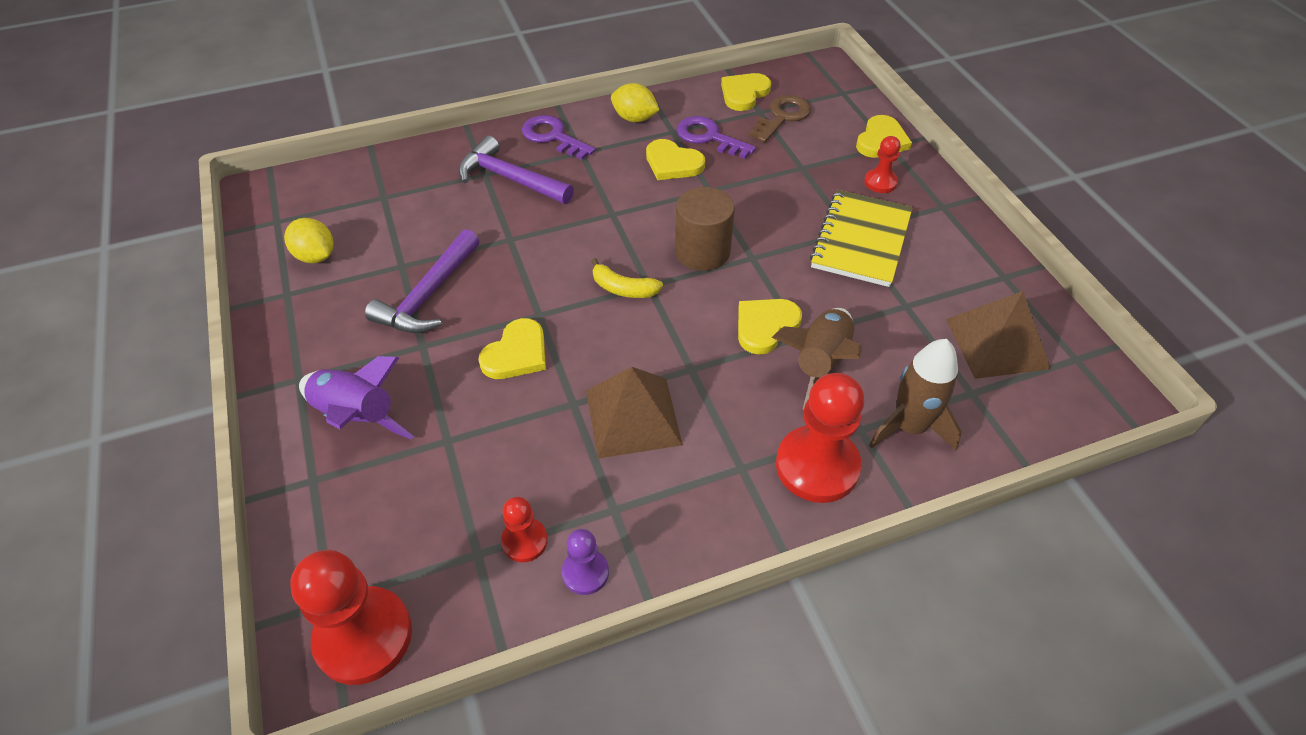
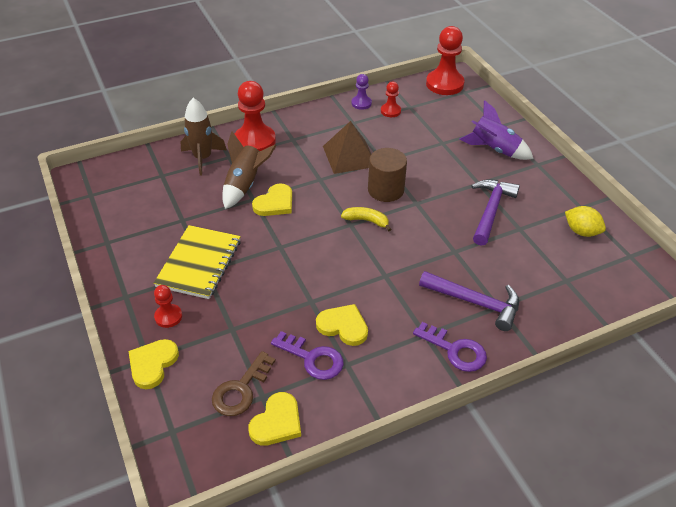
camera: 175 degrees right, 5 degrees down
yellow heart [479,318,546,379] -> none
yellow lemon [611,83,659,122] -> none
brown cylinder [675,187,735,271] -> brown cylinder moved to [368,148,407,202]
brown pyramid [946,291,1051,379] -> none

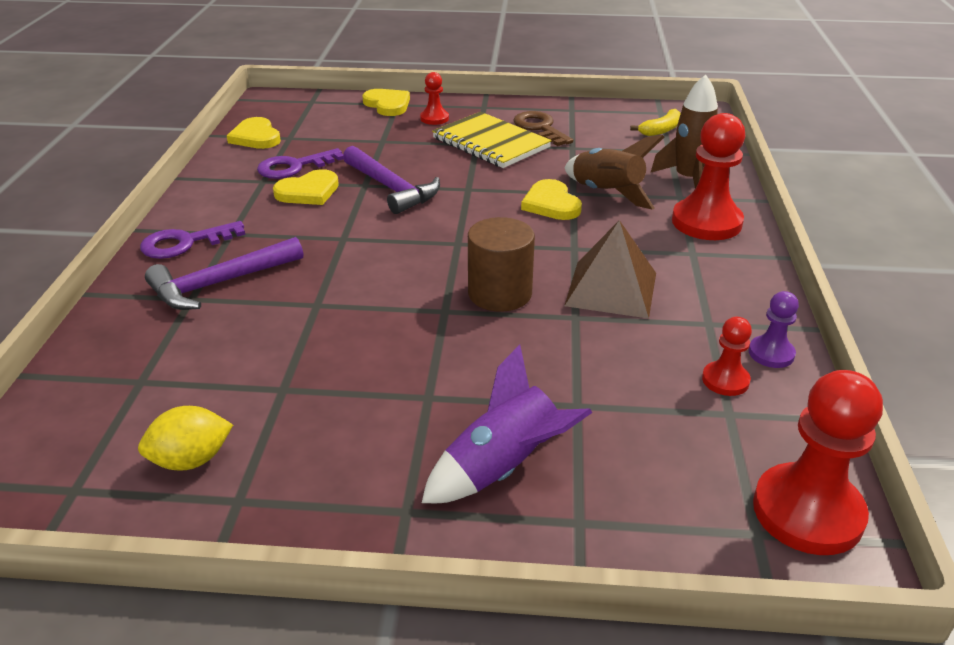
camera: 120 degrees right, 10 degrees down
brown key [212,351,276,416] -> brown key moved to [513,111,573,146]
yellow banana [341,207,391,231] -> yellow banana moved to [630,109,681,136]
purple hammer [471,179,520,246] -> purple hammer moved to [343,146,440,214]

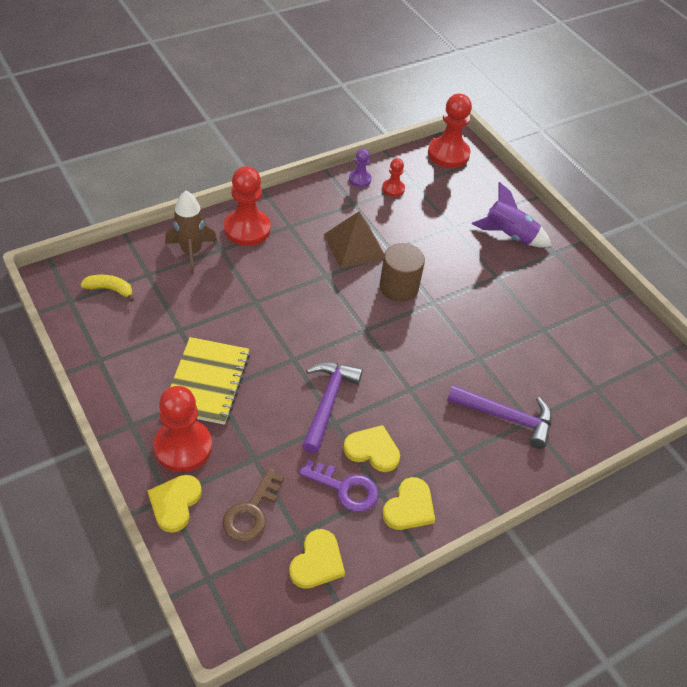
camera: 130 degrees left, 15 degrees up
yellow lemon [138,406,233,471] -> none
purple key [140,221,245,259] -> none
red pawn [420,72,449,125] -> red pawn [154,386,212,472], size x1.93
brown key [513,111,573,146] -> brown key moved to [222,468,284,542]
yellow heart [521,179,582,220] -> yellow heart moved to [382,477,435,530]
brown rocket [565,135,664,210] -> none

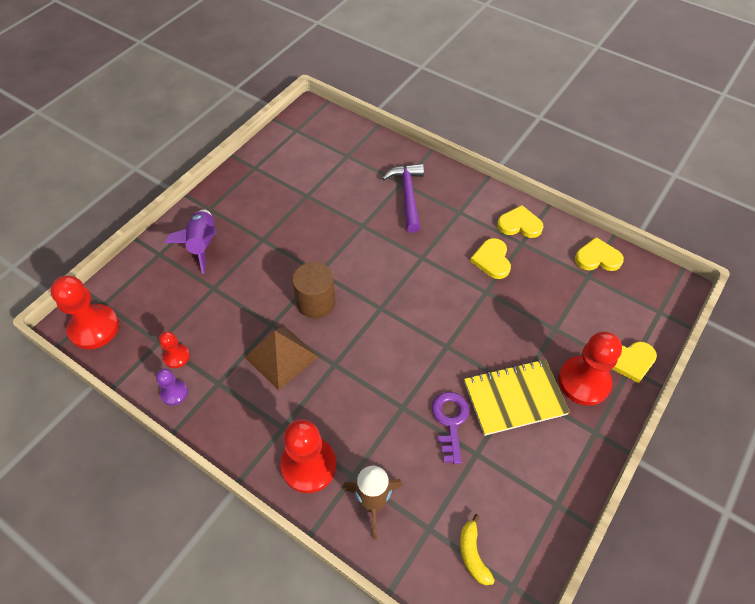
camera: 110 degrees left, 5 degrees up
brown key [222,468,284,542] -> none
purple key [299,459,379,512] -> purple key moved to [432,392,469,464]
purple hammer [302,362,363,454] -> none

